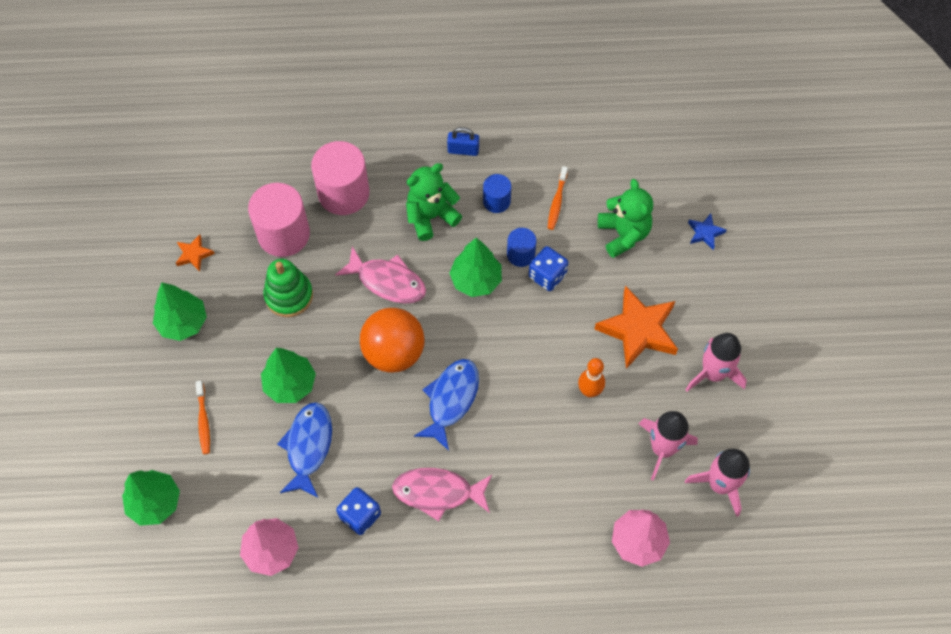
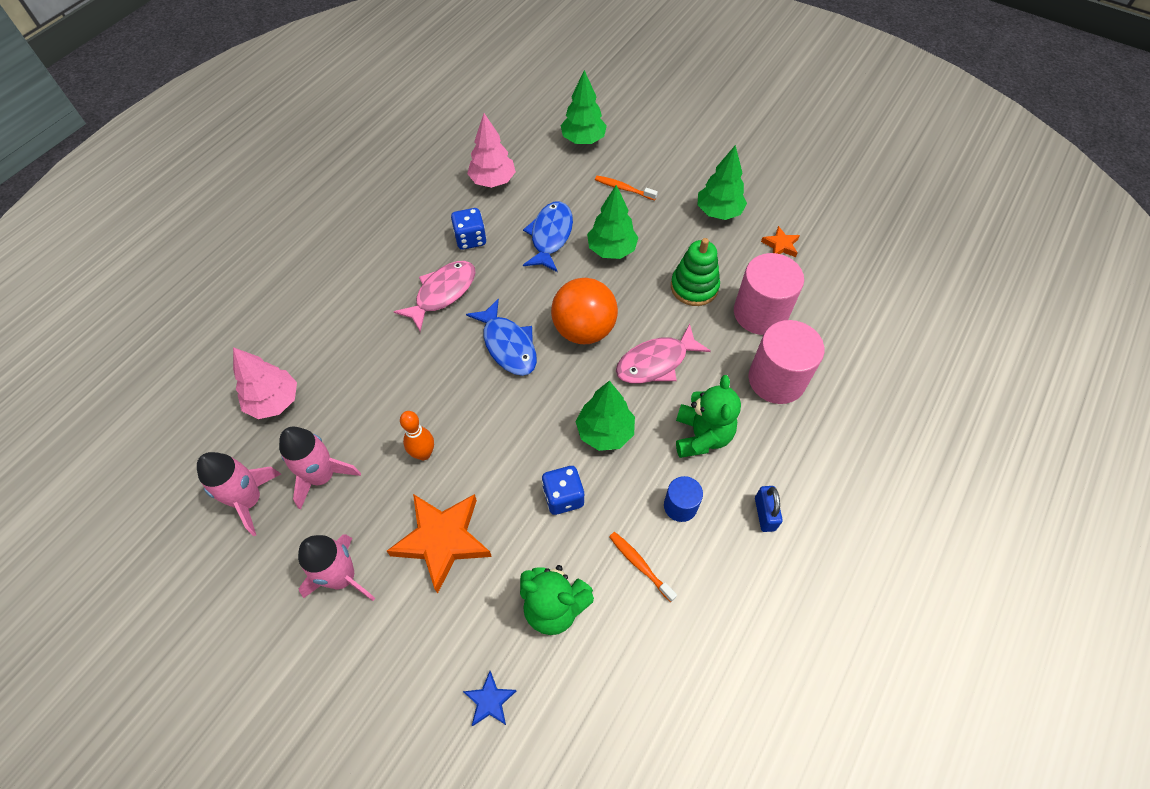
camera: 125 degrees right, 5 degrees down
blue fish [277,402,332,498] -> blue fish turned 120 degrees counterclockwise [523,201,573,272]
blue padlock [447,127,479,156] -> blue padlock turned 45 degrees counterclockwise [755,486,783,532]
blue cylinder [507,228,537,267] -> none

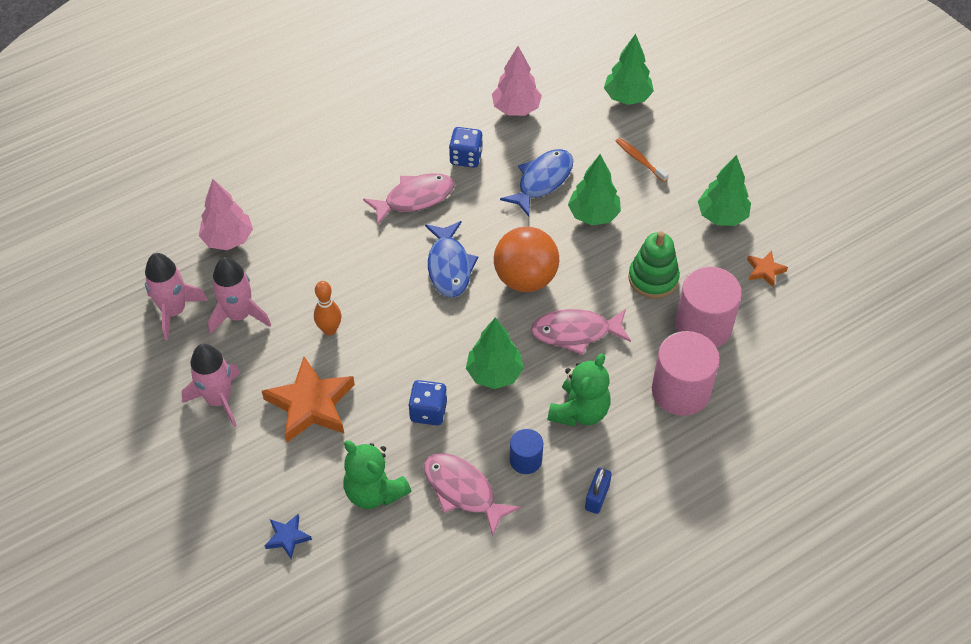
camera: 25 degrees right, 5 degrees down
orange toothbrush [609,532,677,602] -> pink fish [424,453,521,536]

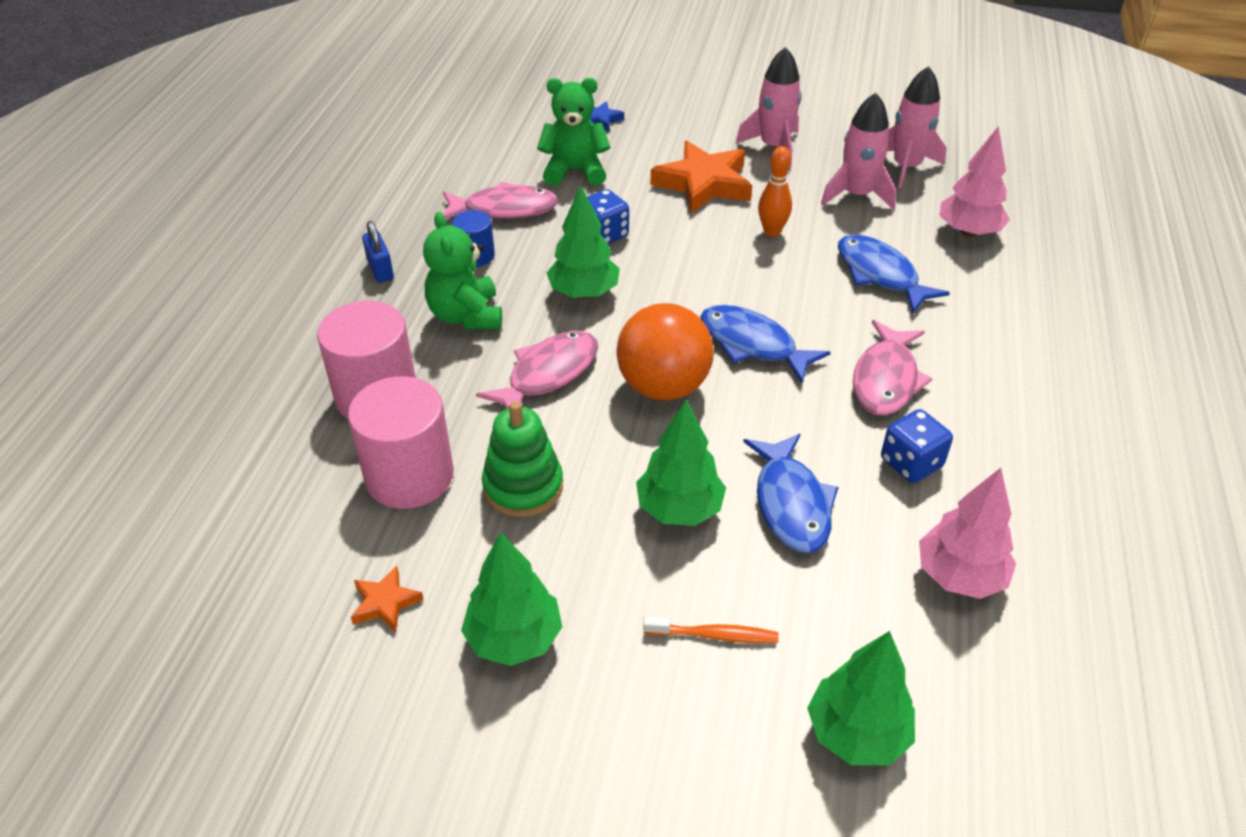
camera: 135 degrees right, 10 degrees down
none -> blue fish [838,234,950,313]

